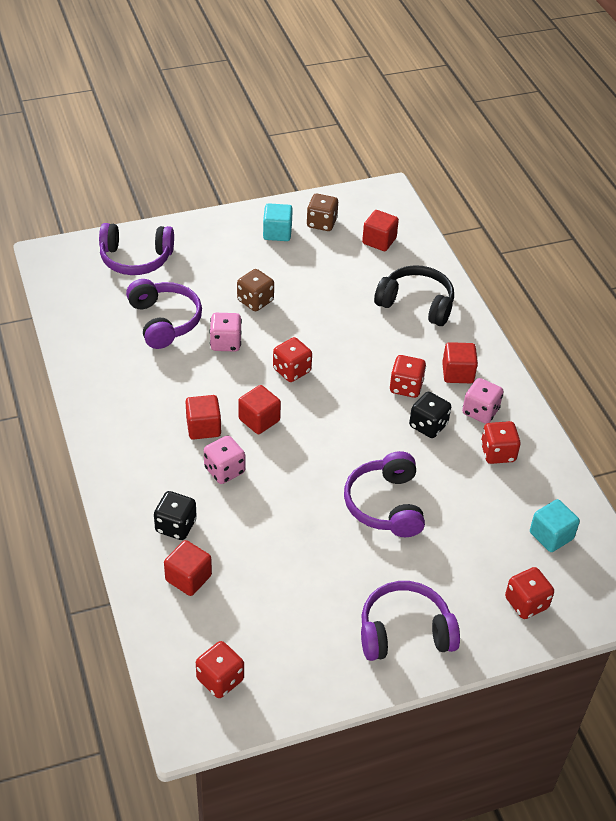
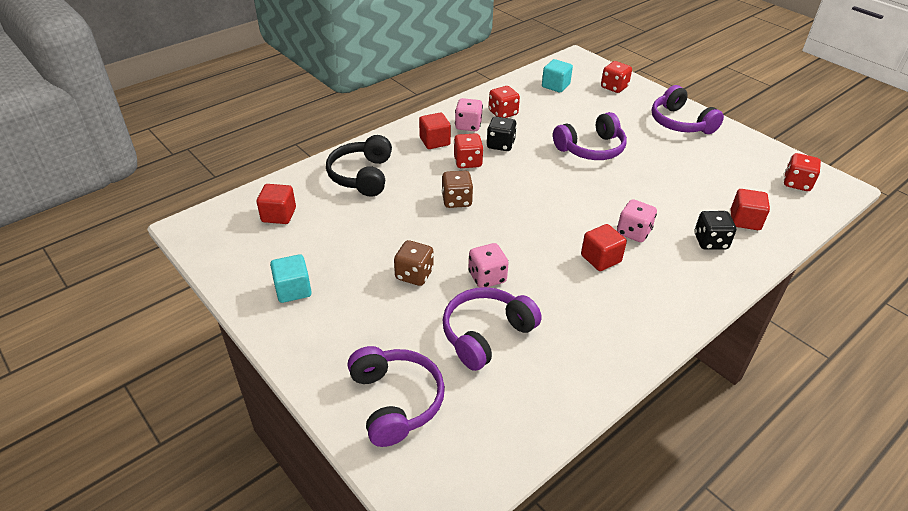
camera: 110 degrees left, 5 degrees down
red cube [238,385,281,434] -> none
red dice [273,337,312,382] -> none
brown dice [306,194,338,231] -> brown dice moved to [442,171,473,208]

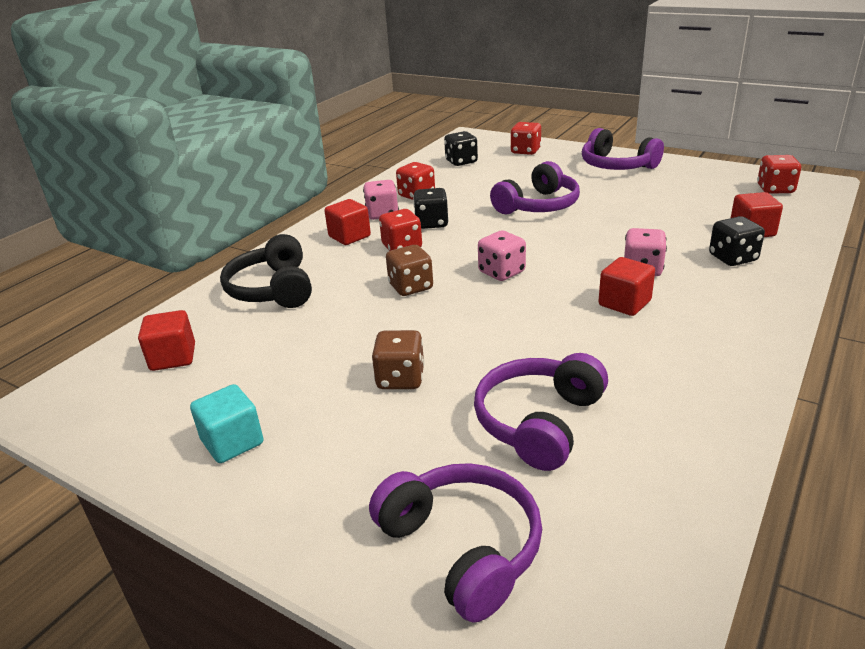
camera: 15 degrees left, 10 degrees down
pink dice [469,243,509,288] -> pink dice moved to [478,231,526,281]
turquoise cube [542,59,573,92] -> black dice [444,131,478,166]

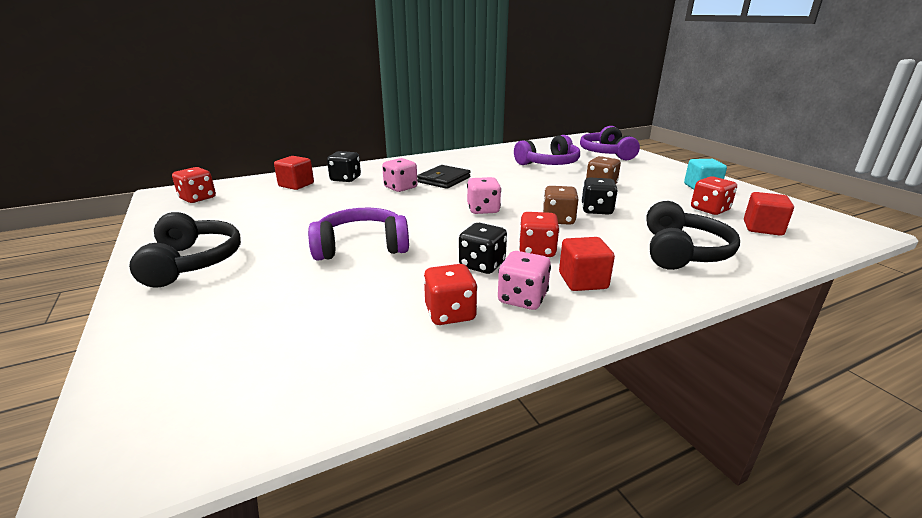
camera: 150 degrees left, 5 degrees down
black dice [444,131,478,166] -> black dice moved to [582,178,618,215]
red dice [510,122,541,155] -> red dice moved to [691,176,737,215]
purple headphones [582,128,664,170] -> black headphones [129,212,241,287]
red cube [599,257,655,316] -> black wallet [417,165,470,189]

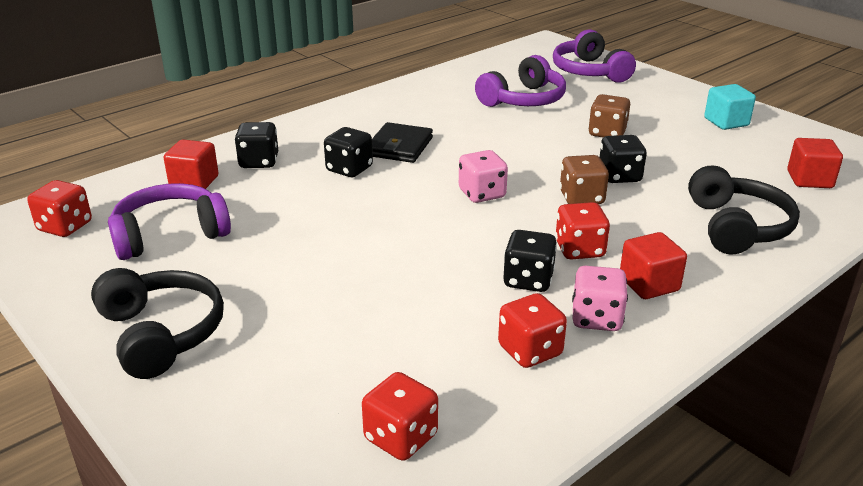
camera: 15 degrees left, 5 degrees up
purple headphones [308,208,409,261] -> purple headphones moved to [108,183,231,260]
pink dice [382,158,418,192] -> black dice [324,127,373,177]
red dice [691,176,737,215] -> red dice moved to [362,372,438,461]

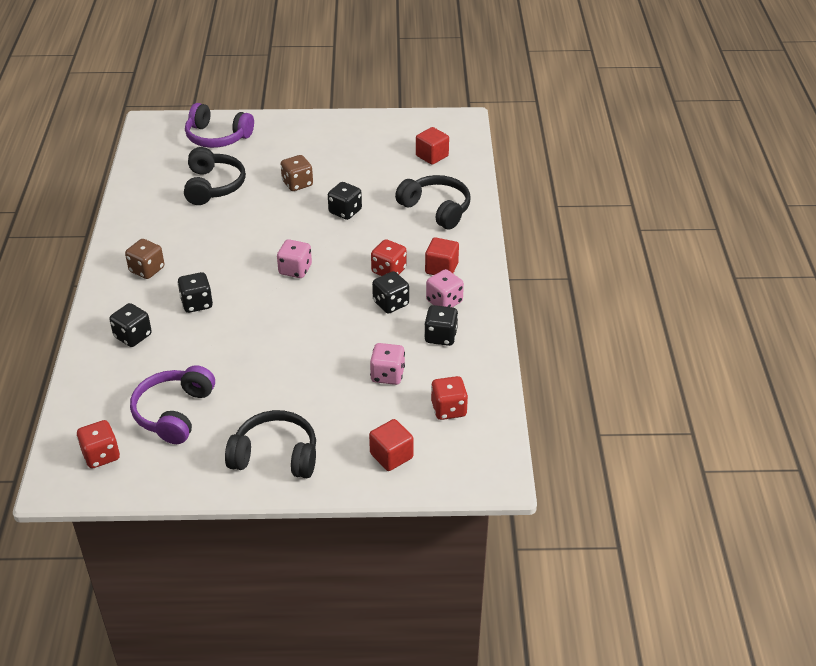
camera: 50 degrees left, 10 degrees up
red cube [164,139,219,189] -> red cube moved to [369,419,413,471]
black wallet [372,122,433,163] -> none
purple headphones [475,55,566,107] -> black headphones [184,147,246,205]
red dice [498,293,567,368] -> black dice [424,305,458,346]
brown dice [560,155,609,204] -> brown dice moved to [125,239,164,279]
turquoise cube [704,84,756,130] -> none
none -> pink dice [370,343,405,385]

